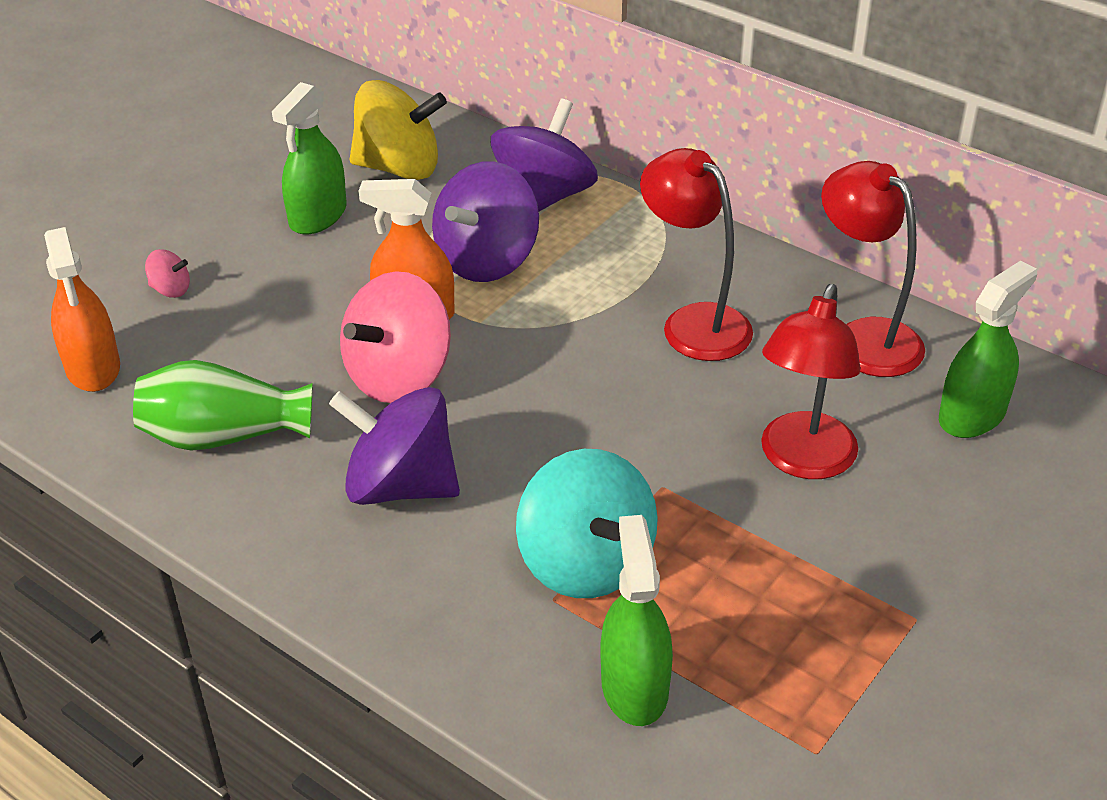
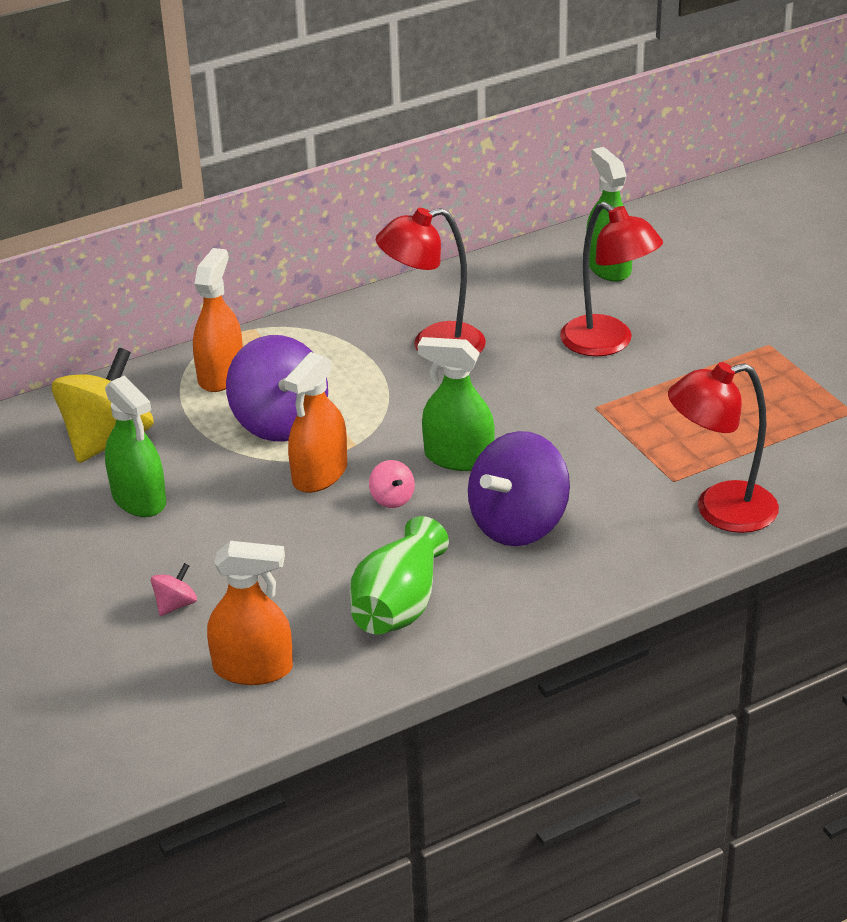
camera: 65 degrees left, 5 degrees down
pink spinning top [340,271,451,403] -> pink spinning top [369,460,415,508], size x0.43
purple spinning top [491,99,598,211] -> orange spray bottle [193,248,243,392]
turquoise spinning top [516,449,658,598] -> none
green spray bottle [600,515,673,726] -> green spray bottle moved to [418,337,495,471]
red lamp [821,161,925,377] -> red lamp moved to [668,362,779,533]

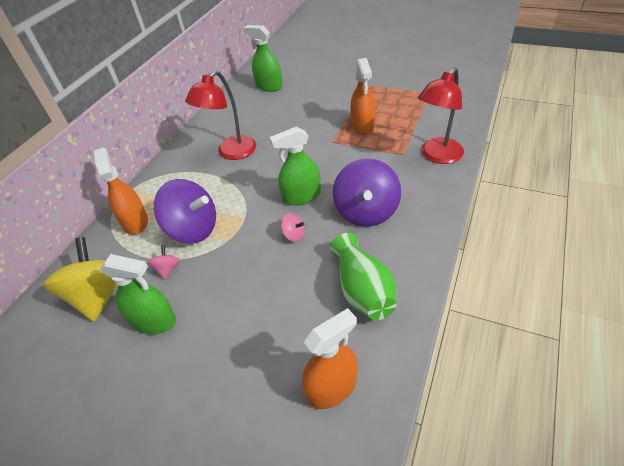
camera: 35 degrees left, 10 degrees up
pink spinning top [151,563,197,616] -> pink spinning top moved to [148,245,180,279]
orange spray bottle [284,352,347,493] -> orange spray bottle moved to [350,58,375,135]
red lamp [560,202,663,356] -> none

